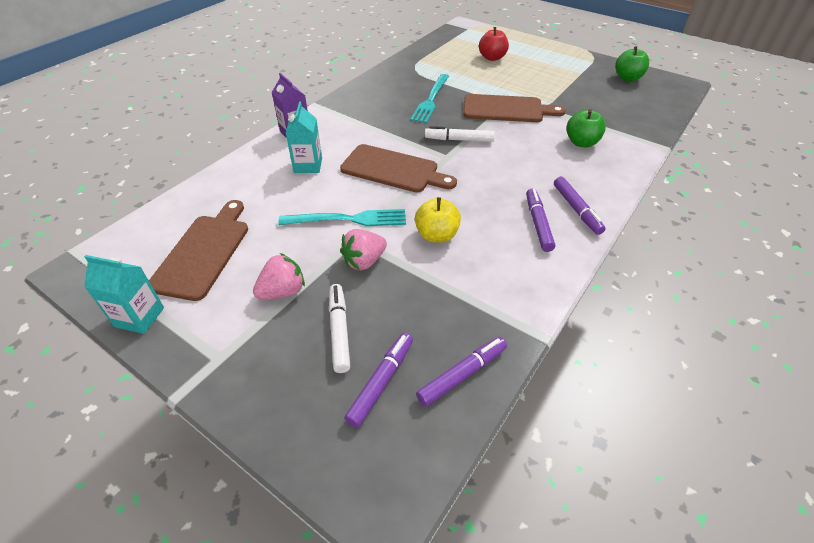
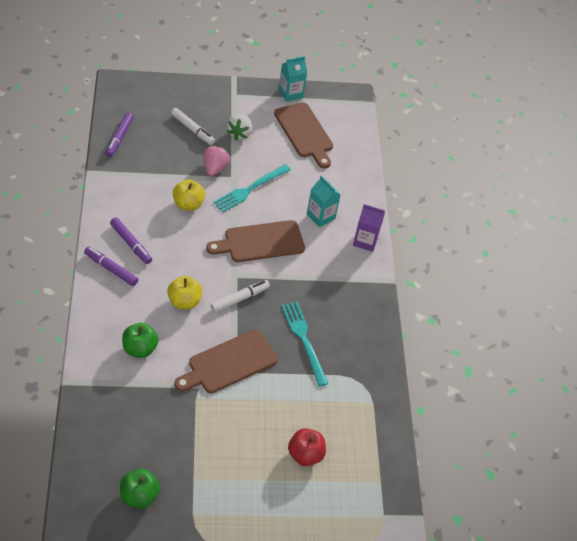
camera: 135 degrees right, 5 degrees up
pink strawberry [253,253,305,300] -> white strawberry [227,114,252,140]
purple marker [344,333,413,428] -> none
none -> yellow apple [167,276,202,309]

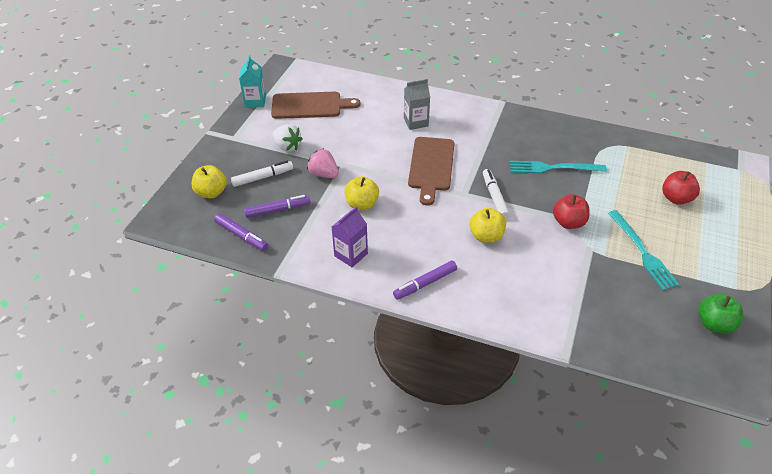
camera: 60 degrees left, 5 degrees down
purple marker [110,217,152,264] -> purple marker moved to [244,195,310,218]
green apple [122,323,159,358] -> none
brown cutting board [174,329,278,393] -> red apple [553,194,590,229]
turquoise fork [213,164,291,212] -> turquoise fork moved to [608,210,680,290]
turquoise carton [307,175,341,227] -> grey carton [404,79,430,130]
purple carton [353,204,385,252] -> purple carton moved to [332,206,368,267]
none -> yellow apple [192,165,227,198]

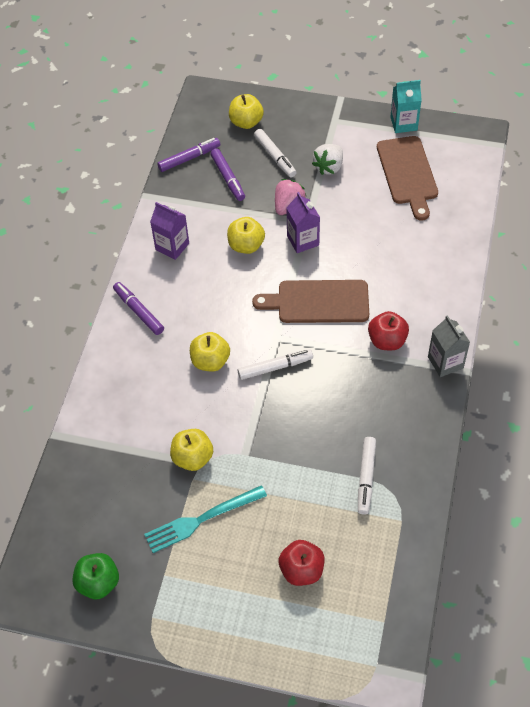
camera: 85 degrees right, 10 degrees up
purple marker [214,213,268,251] -> purple marker turned 150 degrees counterclockwise [157,138,220,172]
grey carton [404,79,430,130] -> grey carton moved to [428,315,470,377]
turquoise fork [510,161,607,173] -> none
red apple [553,194,590,229] -> red apple moved to [368,311,409,351]
none -> yellow apple [170,429,213,471]
none -> purple carton [286,192,320,253]
none -> white marker [358,437,376,515]

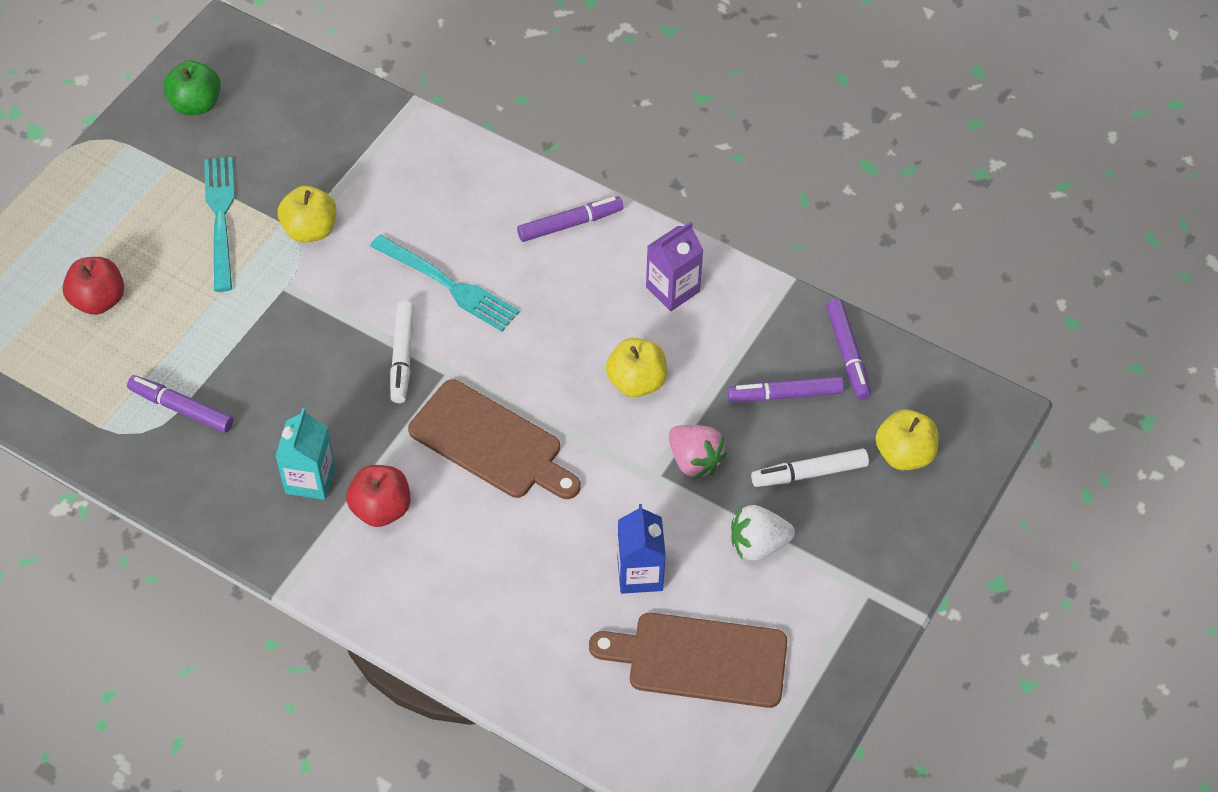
camera: 105 degrees right, 0 degrees up
yellow apple [190,332,230,372] -> turquoise fork [370,234,519,332]
brown cutting board [252,280,369,323] -> brown cutting board turned 105 degrees clockwise [408,379,581,499]
purple carton [286,192,320,253] -> none
white strawberry [312,144,343,175] -> white strawberry turned 60 degrees counterclockwise [731,505,795,560]
white marker [358,437,376,515] -> purple marker [127,375,234,433]
turquoise carton [390,80,422,133] -> turquoise carton moved to [275,408,335,500]
grey carton [428,315,470,377] -> none
none -> blue carton [617,504,666,594]

